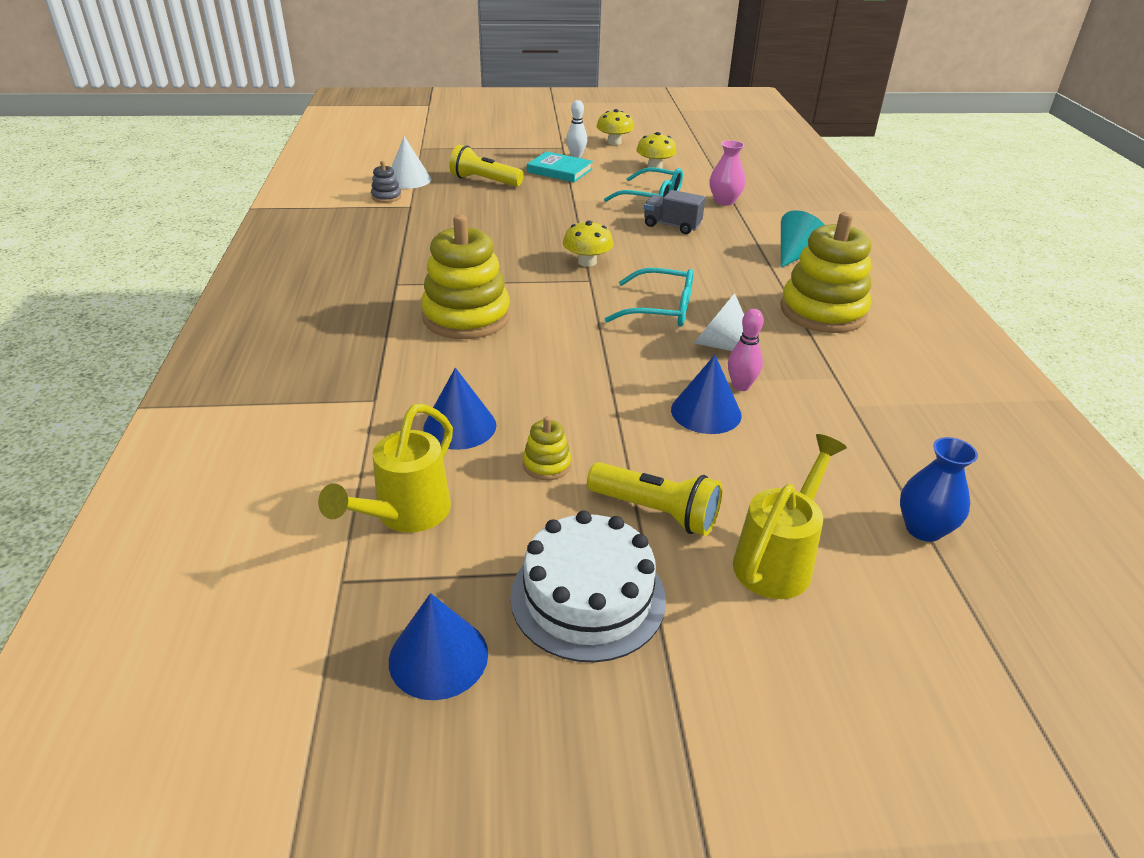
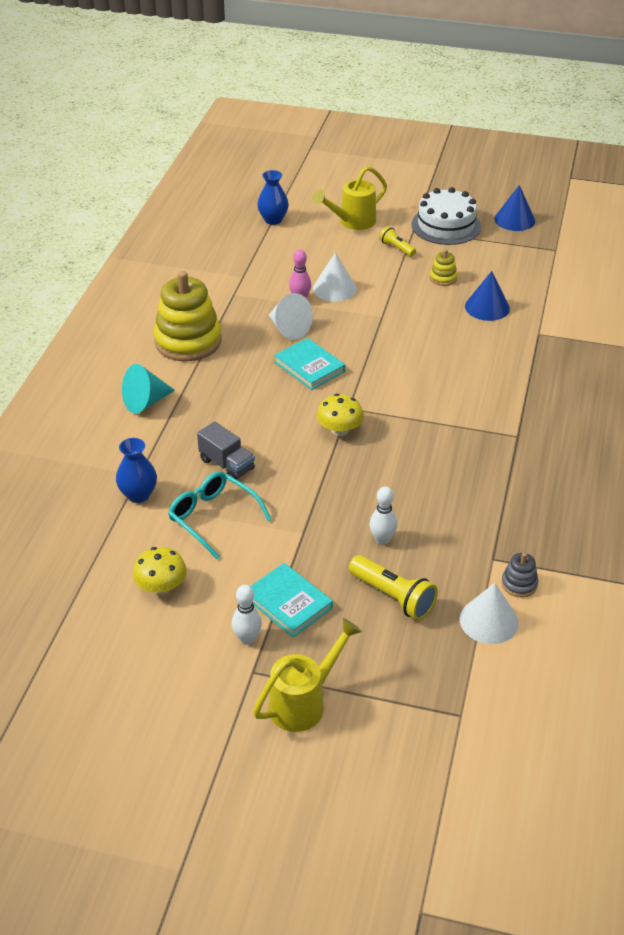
camera: 160 degrees left, 5 degrees up
yellow watering can [318,404,453,533] -> yellow watering can moved to [253,618,362,732]
yellow stacking toy [421,214,510,339] -> none
yellow flashlight [587,462,722,536] -> yellow flashlight [379,226,416,257], size x0.60
yellow mushroom [596,109,634,145] -> none
turquoise glasses [605,268,694,327] -> turquoise book [274,338,345,390]
blue cone [671,355,742,434] -> white cone [313,253,357,302]
pink vase [709,140,746,205] -> blue vase [116,438,157,503]
none -> white bowling pin [370,486,397,545]

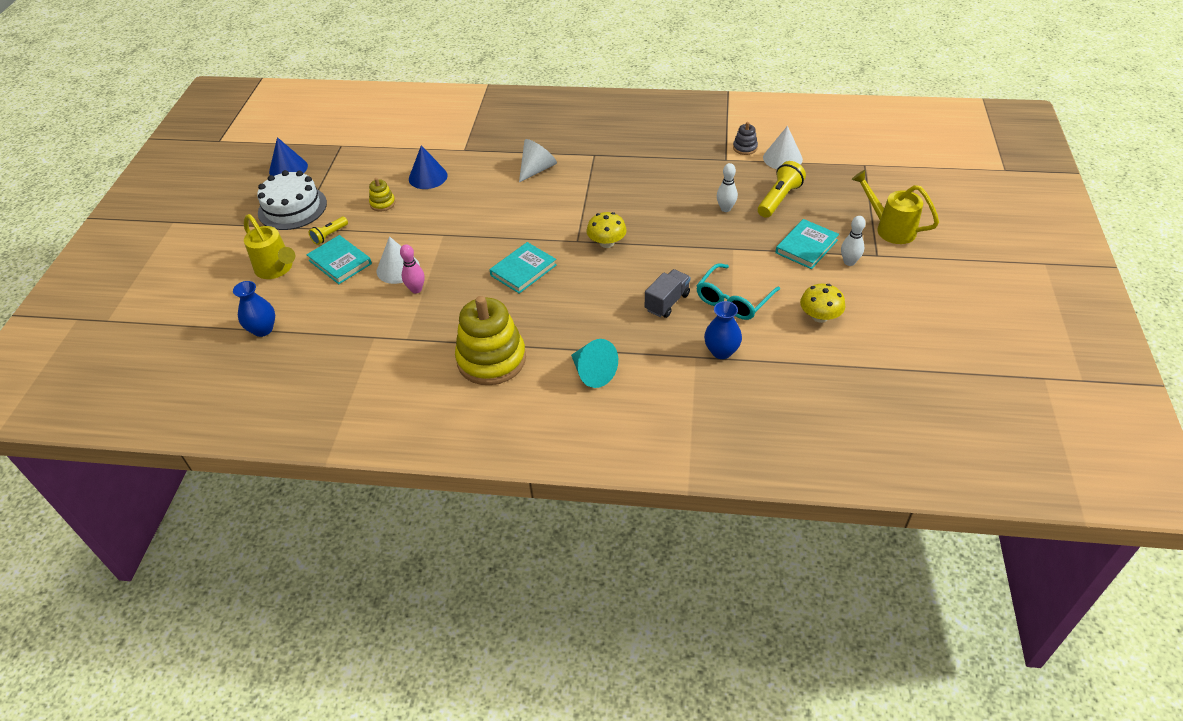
camera: 95 degrees left, 5 degrees up
white cone [269,293,313,340] -> white cone moved to [519,139,557,182]
none -> turquoise book [306,235,372,284]

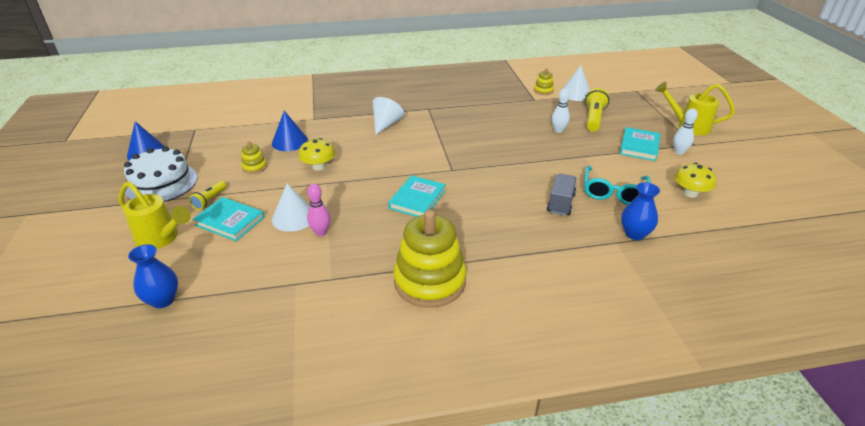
camera: 20 degrees left, 10 degrees down
turquoise cone [571,339,618,388] -> none
yellow mushroom [587,212,627,248] -> yellow mushroom moved to [299,138,335,171]
grey stacking toy [733,122,758,155] -> yellow stacking toy [534,68,554,95]

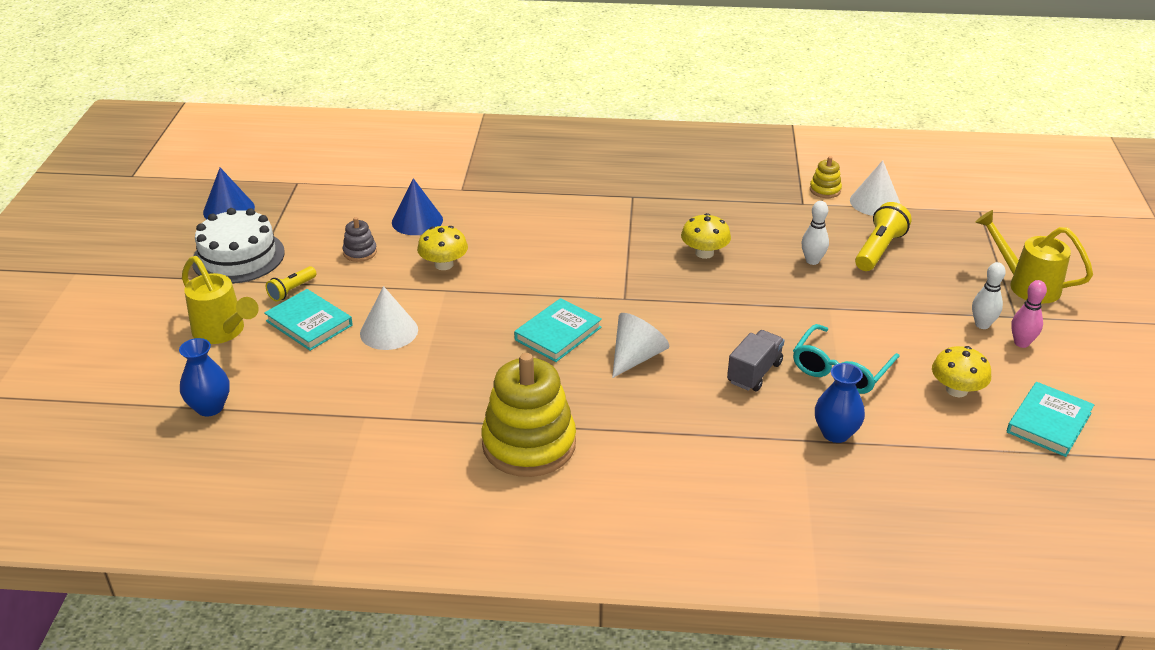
camera: 15 degrees right, 0 degrees up
yellow stacking toy [241,141,267,174] -> grey stacking toy [343,217,377,262]
pink bowling pin [307,184,330,236] -> pink bowling pin moved to [1011,280,1047,348]
white cone [373,97,405,135] -> white cone moved to [612,313,669,378]
turquoise book [620,127,660,161] -> turquoise book moved to [1007,382,1094,457]
none -> yellow mushroom [681,213,731,259]

